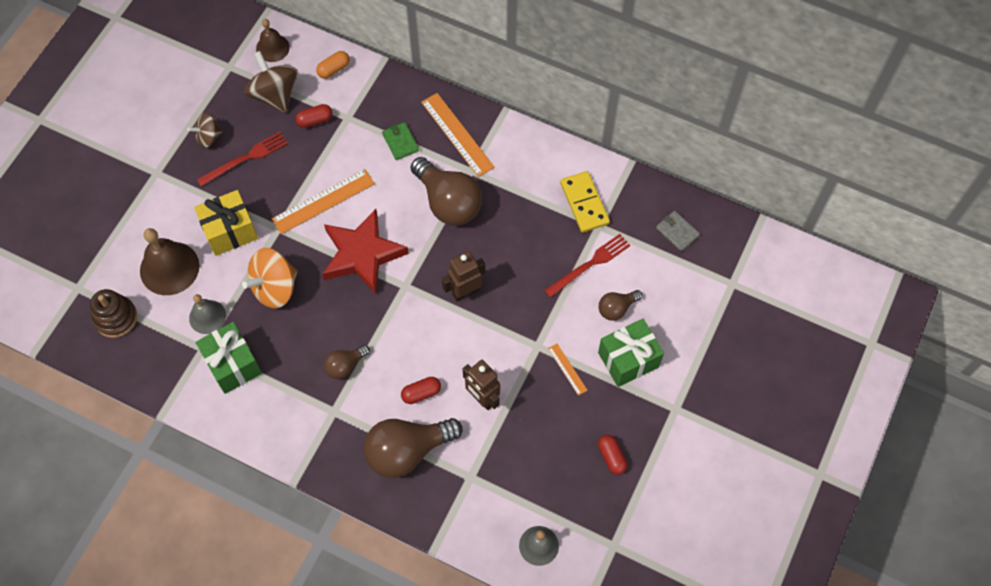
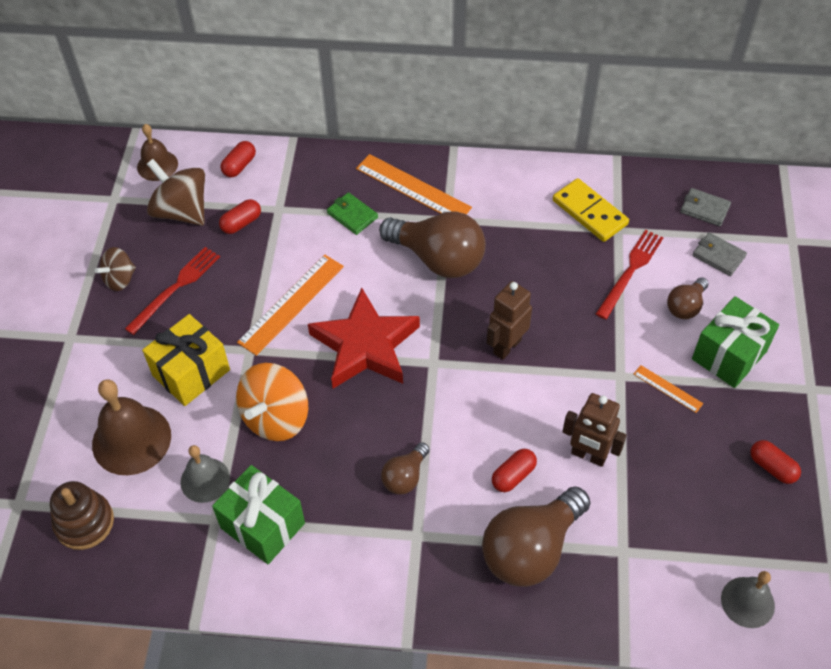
camera: 20 degrees left, 10 degrees down
orange capsule [316,51,350,79] -> red capsule [221,141,256,177]
none -> grey wallet [692,233,747,276]

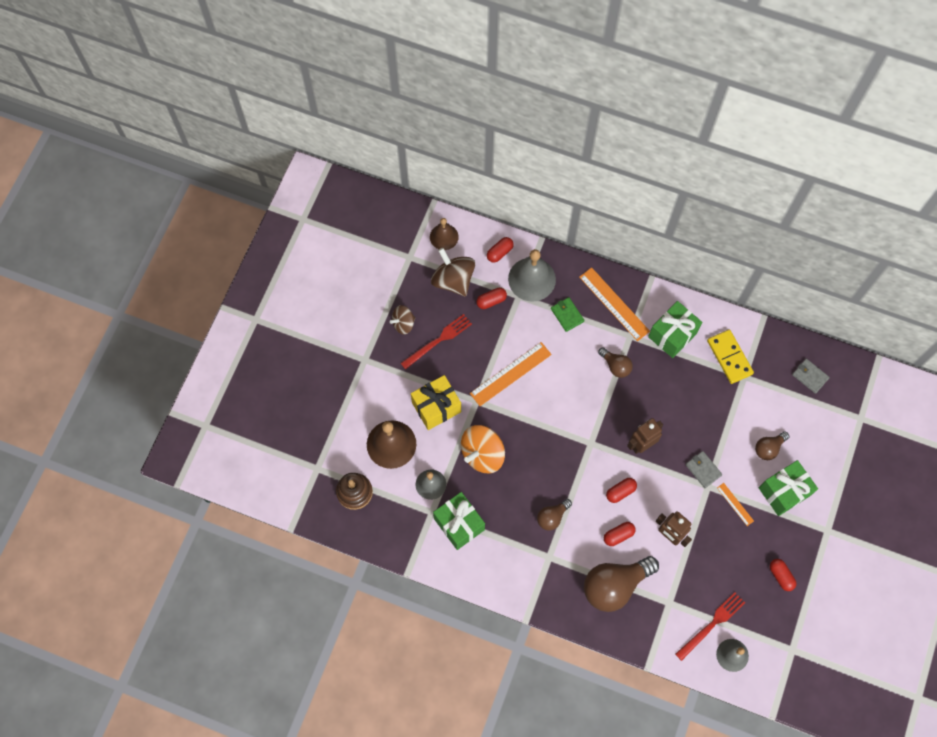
camera: 15 degrees right, 15 degrees up
red star [308,288,420,388] -> none
brown light bulb [379,212,486,278] -> brown light bulb [598,347,633,378], size x0.51
red fork [596,230,663,319] -> red fork moved to [675,592,745,661]
grey wallet [692,233,747,276] -> grey wallet moved to [685,451,722,488]
none -> grey bell [508,249,556,302]
none -> red capsule [606,478,637,503]
none -> green gift [648,301,703,358]

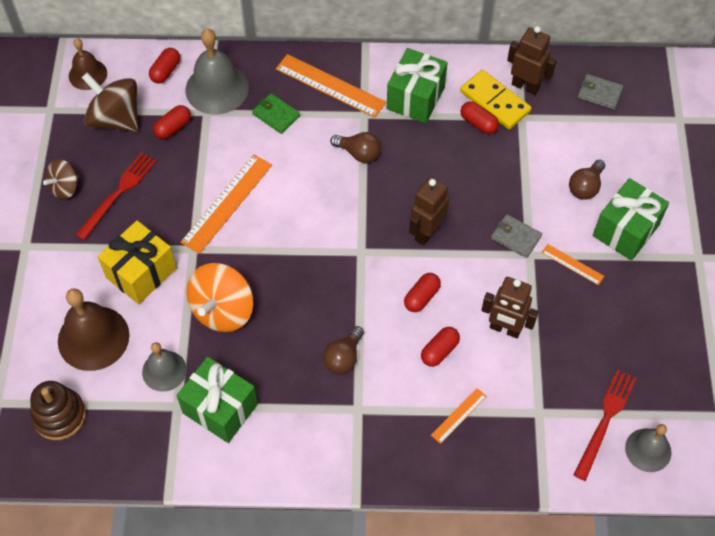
camera: 20 degrees left, 10 degrees down
brown light bulb [584,556,659,612] -> orange ruler [431,388,487,444]
red capsule [770,559,796,591] -> red capsule moved to [461,101,499,134]
none -> brown robot [507,26,557,95]

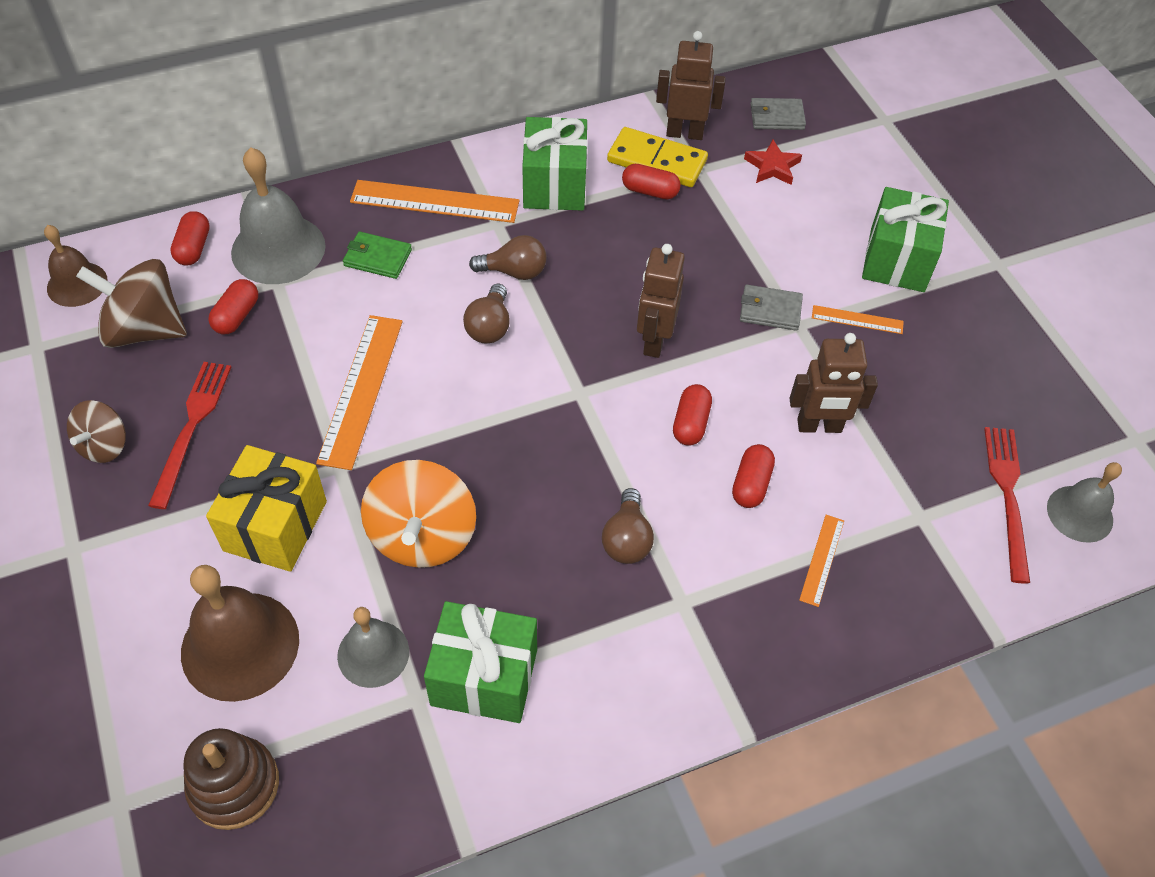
camera: 25 degrees left, 5 degrees down
brown light bulb [569,160,605,200] -> brown light bulb moved to [463,284,510,343]
none -> red star [744,140,802,185]

